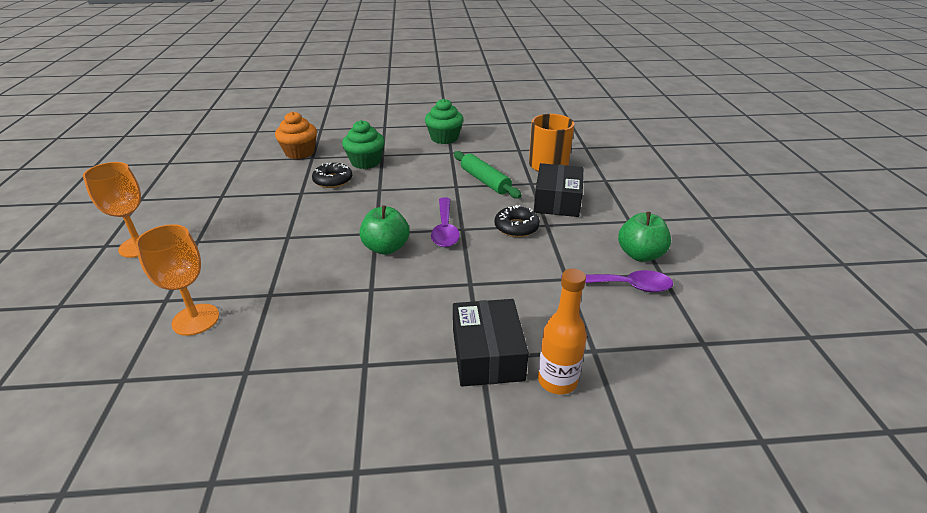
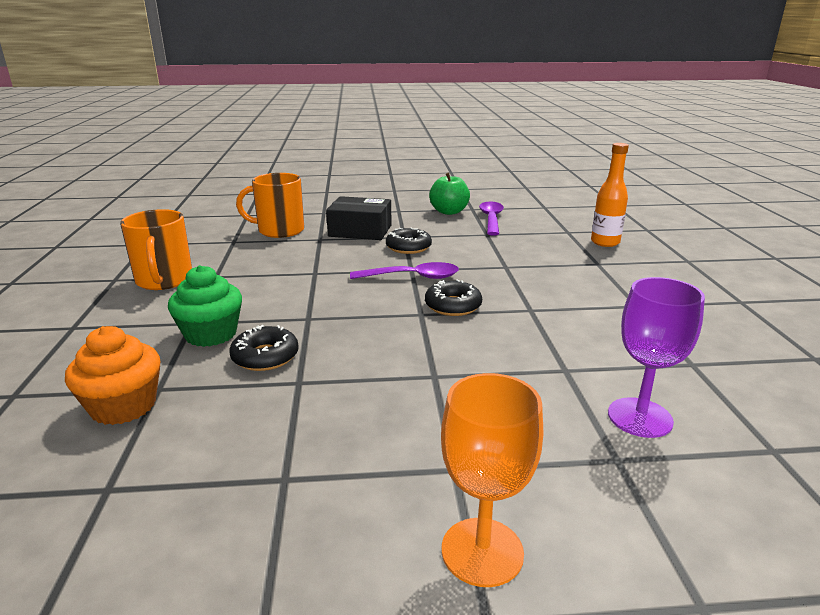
camera: 90 degrees left, 10 degrees down
orange goblet [135,224,219,336] -> purple goblet [608,277,705,438]
green apple [359,205,409,255] -> black donut [425,279,482,316]
green cupcake [425,99,463,144] -> orange mug [120,209,192,290]
black box [453,299,529,387] -> none
green rolling pin [454,151,522,199] -> none

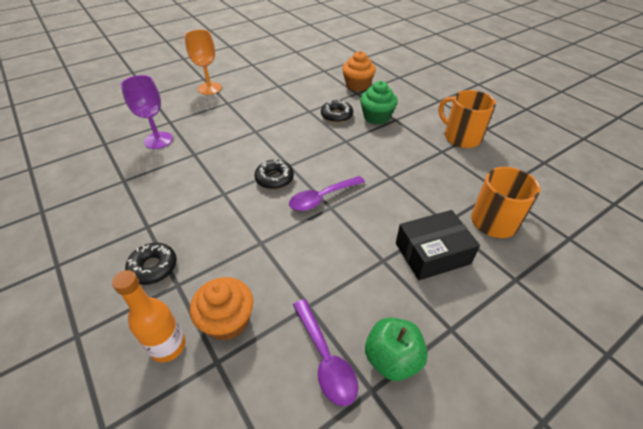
camera: 150 degrees right, 20 degrees up
black donut [386,228,432,254] -> black donut moved to [125,243,177,285]
none -> orange cupcake [190,277,253,341]

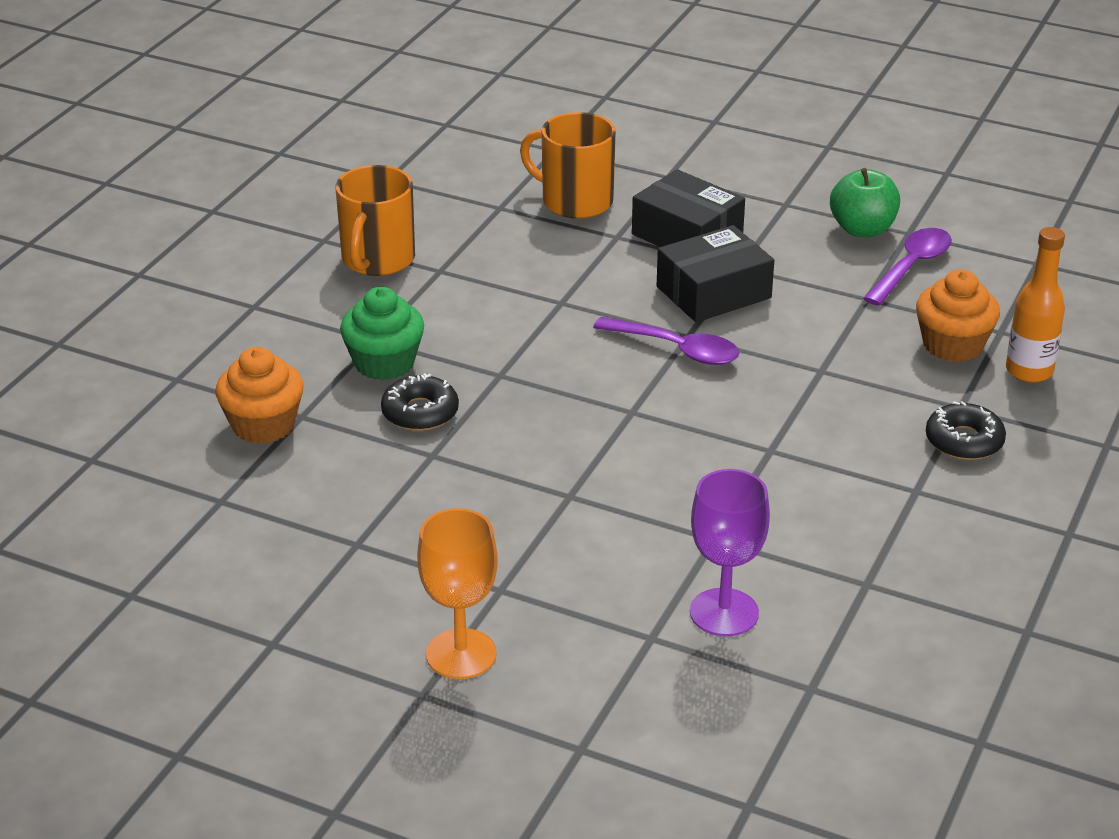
camera: 120 degrees left, 10 degrees down
black donut [254,159,294,189] -> none
none -> black box [657,225,774,322]

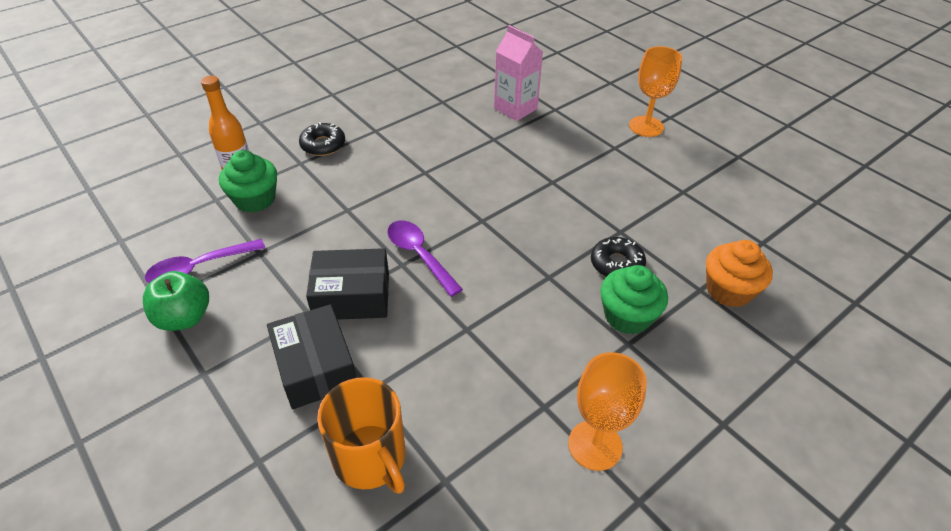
camera: 155 degrees left, 10 degrees up
orange mug [336,165,415,276] -> orange goblet [568,352,647,471]
purple goblet [690,469,770,636] -> pink carton [494,25,543,121]
orange cupcake [916,269,1000,362] -> green cupcake [219,150,277,213]

